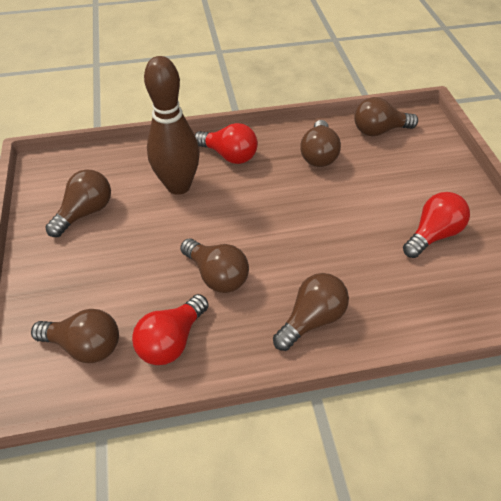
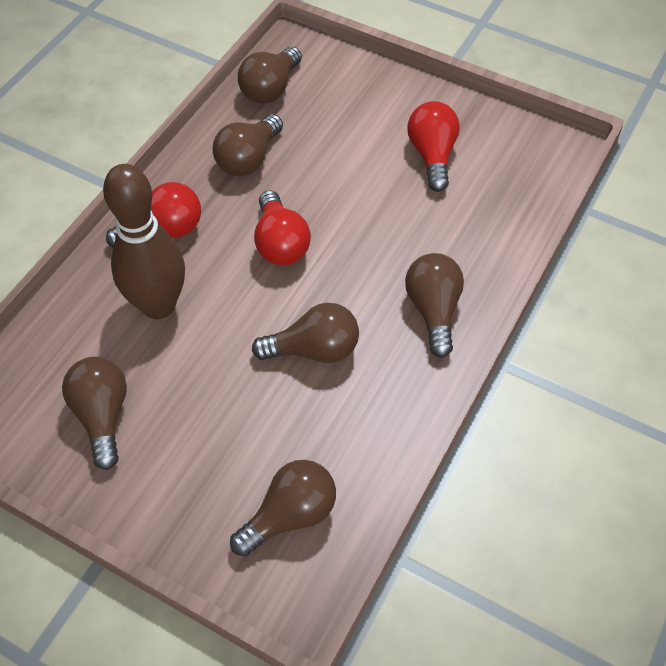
camera: 50 degrees left, 5 degrees up
red light bulb [132,294,209,365] -> red light bulb moved to [254,190,311,265]
brown light bulb [301,120,341,167] -> brown light bulb turned 75 degrees clockwise [213,114,283,176]

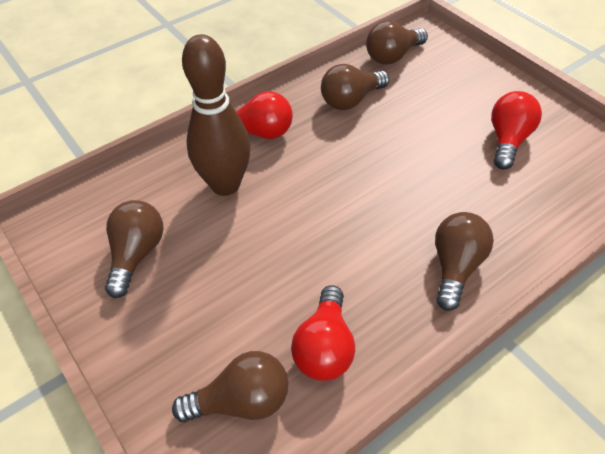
camera: 25 degrees right, 5 degrees down
brown light bulb [252,303,359,363] -> none
red light bulb [254,190,311,265] -> red light bulb moved to [291,285,355,381]

